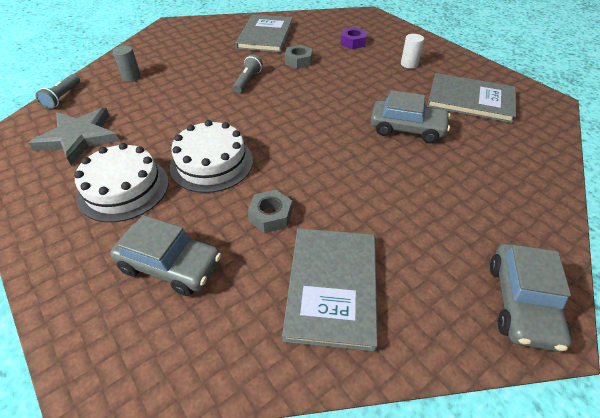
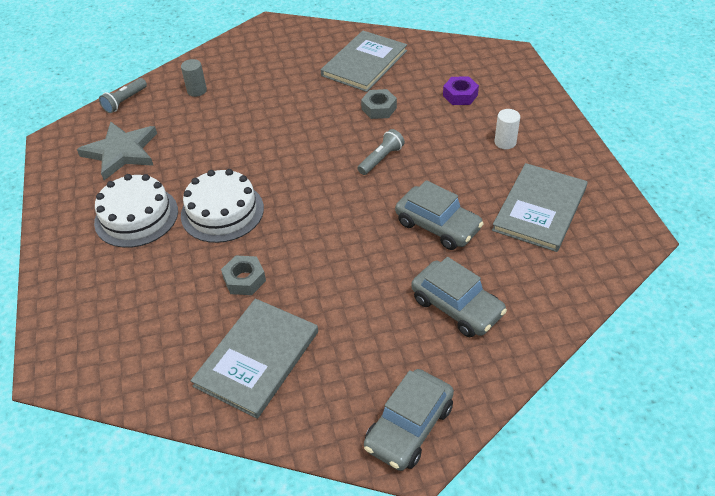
camera: 25 degrees right, 0 degrees up
grey car [110,215,221,296] -> grey car moved to [411,257,507,337]
grey flashlight [233,54,263,93] -> grey flashlight moved to [357,129,405,175]
grey book [427,73,516,123] -> grey book turned 75 degrees clockwise [492,163,588,252]

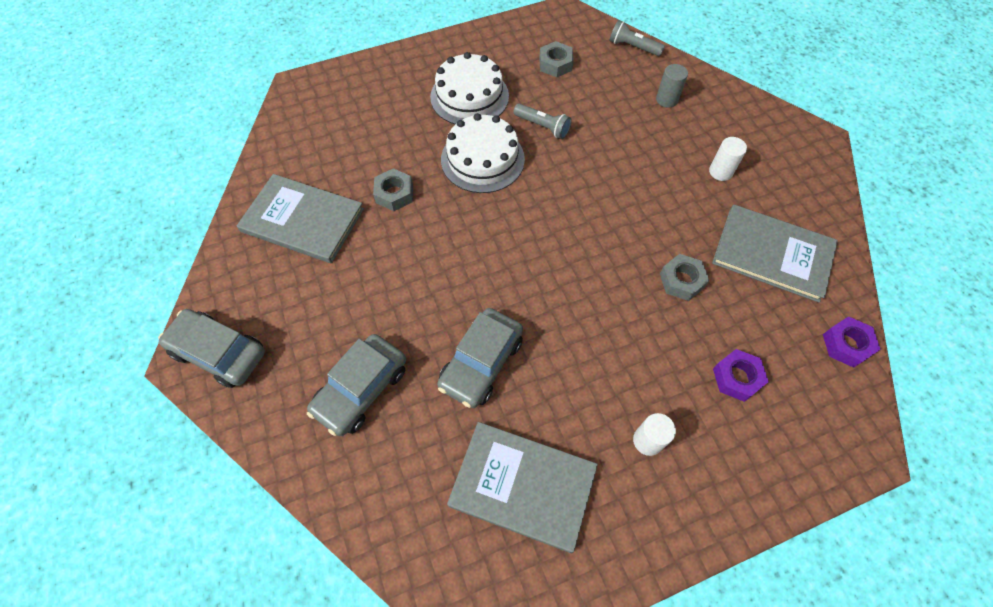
camera: 80 degrees right, 15 degrees up
grey star [77,122,157,180] -> grey nut [539,41,574,78]
grey flashlight [357,129,405,175] -> grey flashlight moved to [513,103,572,139]
none -> white cylinder [709,137,747,181]
none -> purple nut [823,316,881,368]

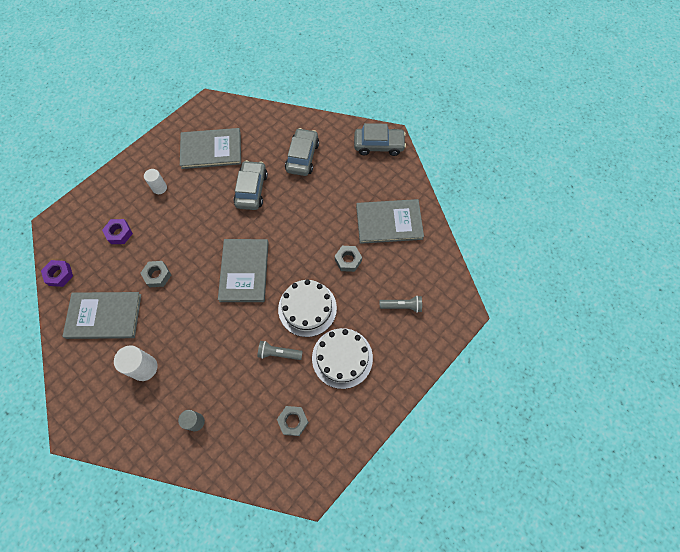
camera: 155 degrees right, 5 degrees up
grey flashlight [610,20,665,56] -> grey flashlight moved to [380,296,422,313]
white cylinder [709,137,747,181] -> white cylinder [114,345,158,381], size x1.53
none -> grey book [218,239,269,302]

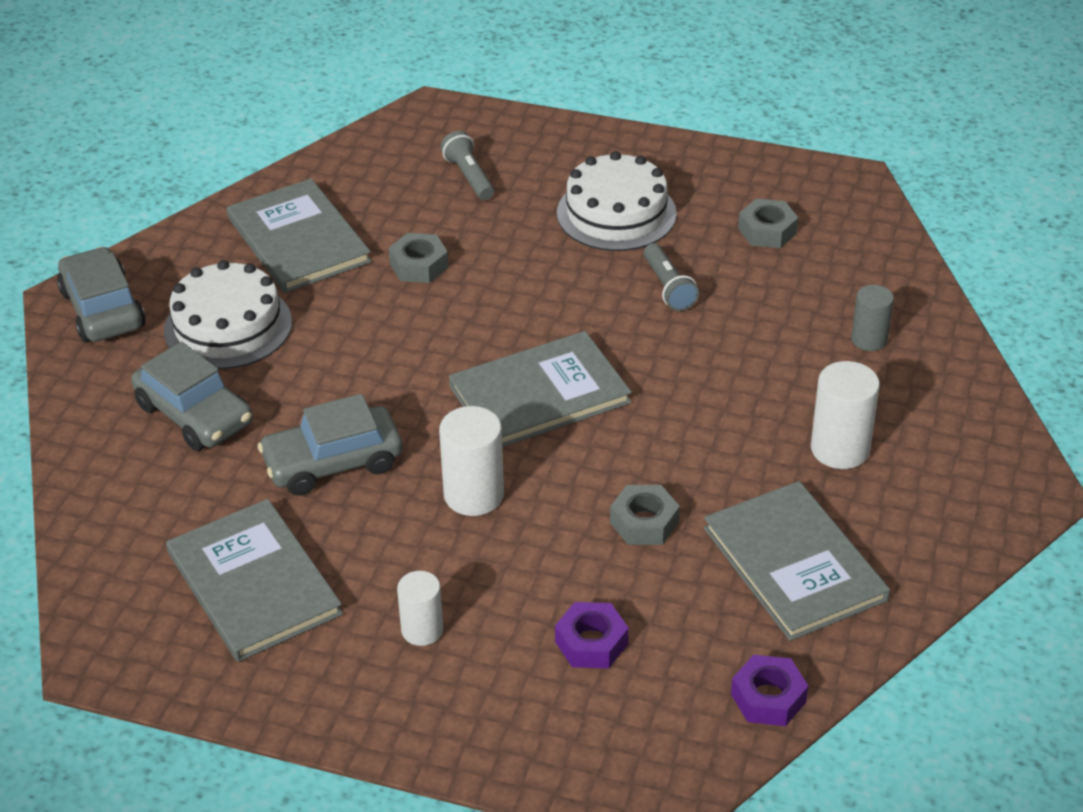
camera: 115 degrees left, 25 degrees down
white cake [278,280,337,337] -> white cake moved to [164,260,292,369]
grey car [285,128,319,176] -> grey car turned 120 degrees counterclockwise [131,342,253,451]
none -> white cylinder [439,406,504,516]

